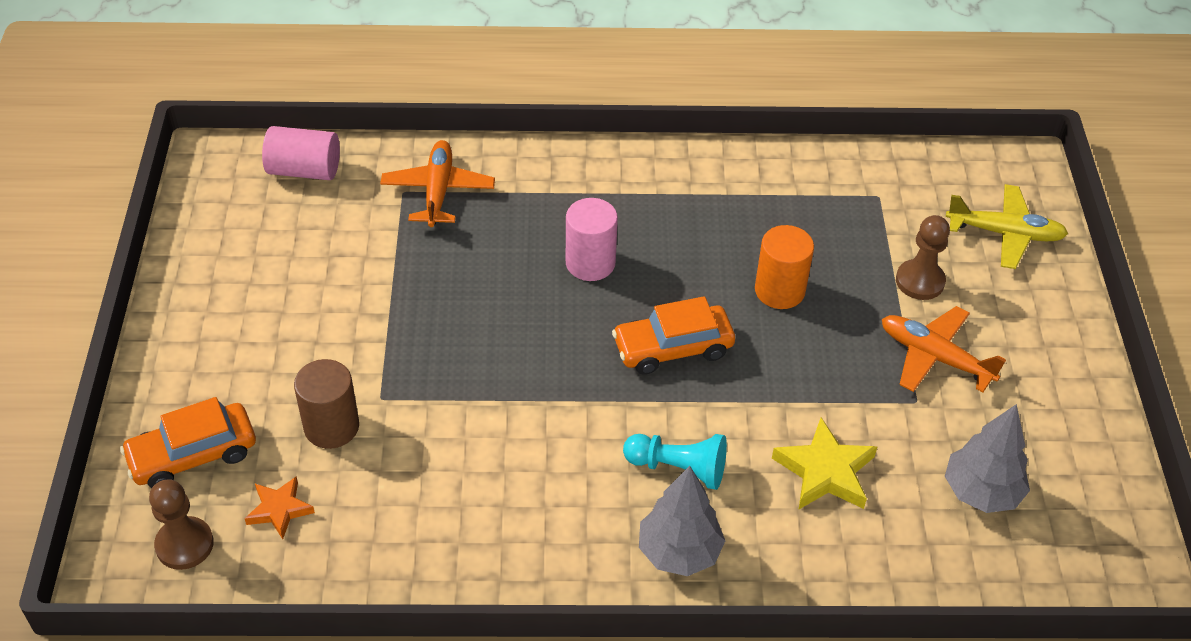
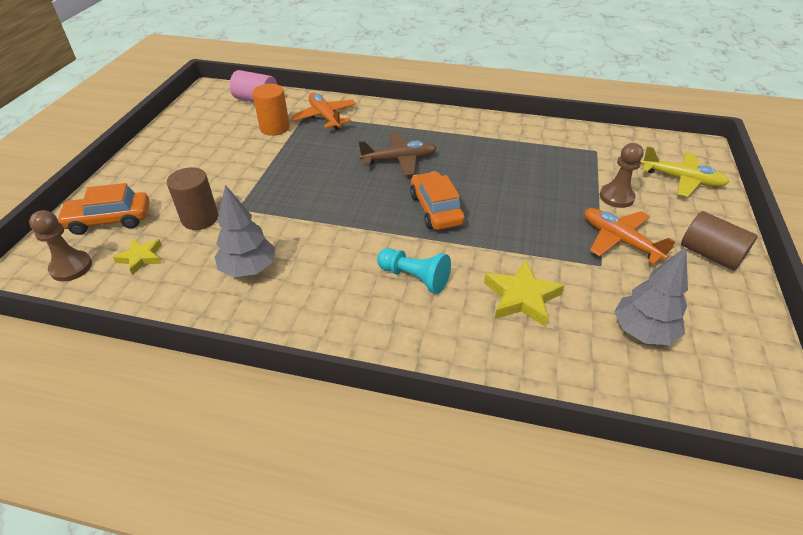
camera: 15 degrees right, 5 degrees down
orange star [244,476,315,539] -> yellow star [113,239,162,275]
orange plane [380,140,495,227] -> orange plane turned 45 degrees counterclockwise [291,93,356,130]
pink cylinder [566,198,618,281] -> brown plane [359,133,437,176]
orange car [612,296,735,375] -> orange car turned 75 degrees clockwise [410,172,465,230]
grey tree [639,466,725,576] -> grey tree moved to [215,185,275,277]
orange cylinder [755,225,814,309] -> orange cylinder moved to [252,84,290,136]
none -> brown cylinder [681,211,758,271]

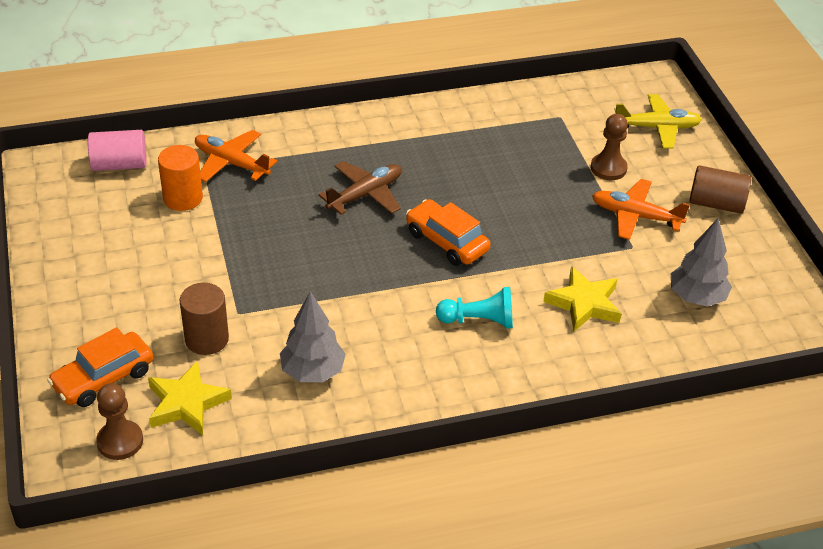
camera: 30 degrees left, 0 degrees up
yellow star [113,239,162,275] -> yellow star [148,361,232,435], size x1.59

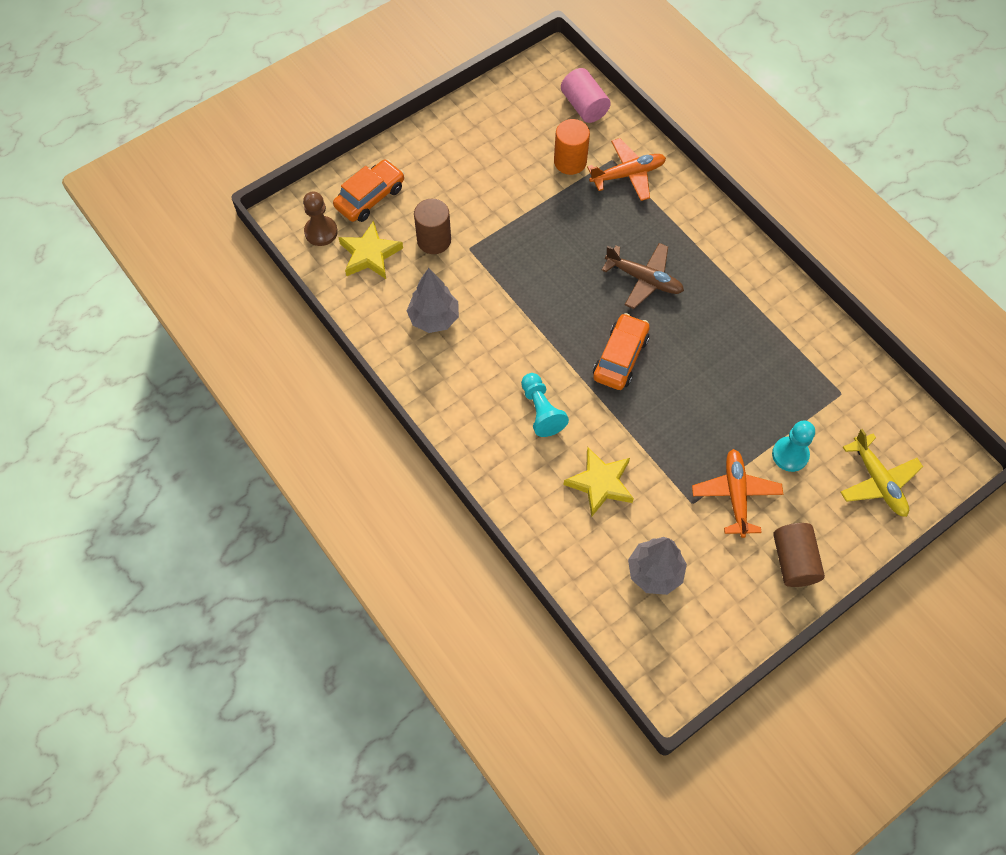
camera: 70 degrees right, 20 degrees up
orange car [47,327,153,407] -> orange car turned 105 degrees clockwise [333,159,404,222]
orange plane [195,130,277,182] -> orange plane turned 60 degrees clockwise [587,138,666,201]
brown pawn [591,114,628,180] -> turquoise pawn [772,420,815,472]

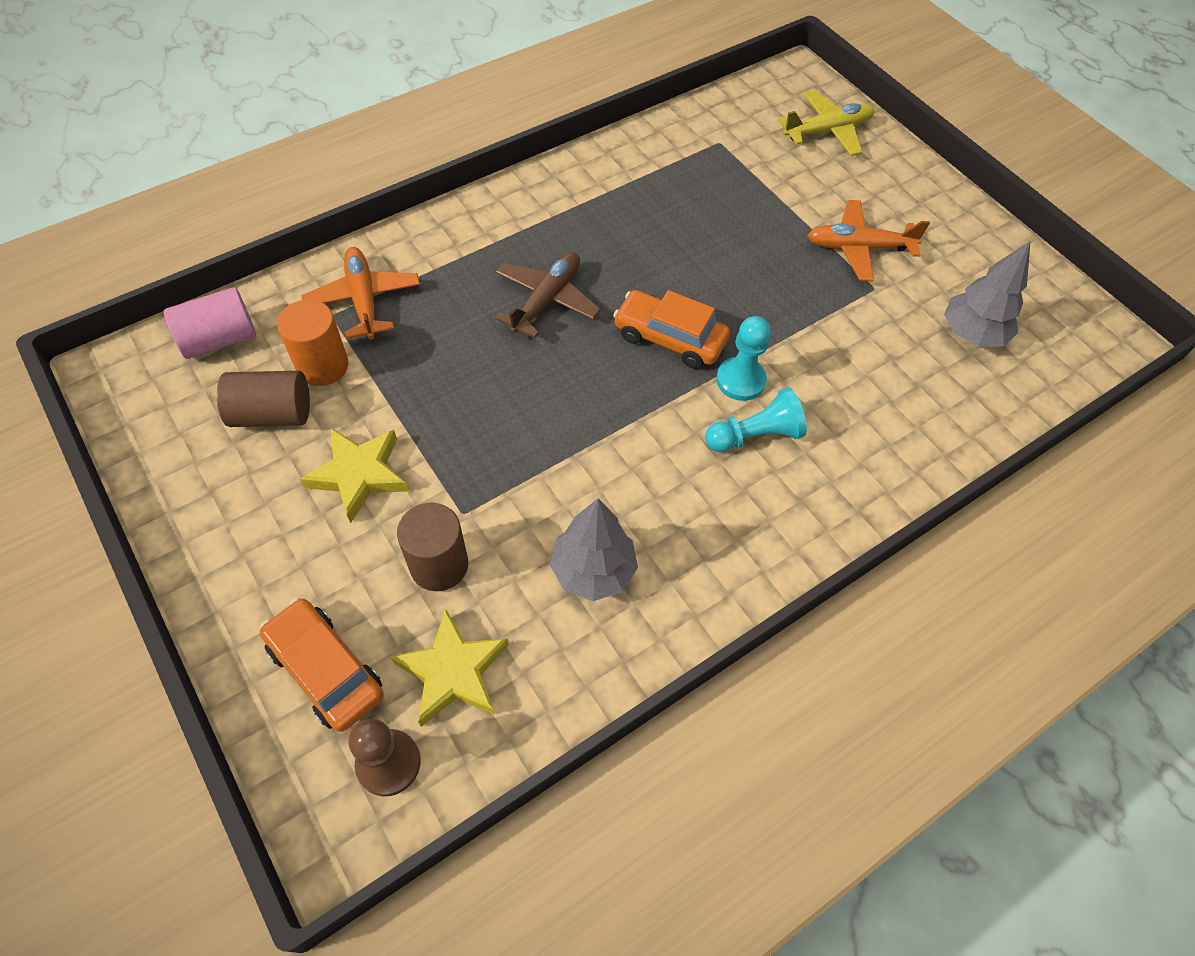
camera: 90 degrees left, 5 degrees down
yellow star [564,447,634,517] -> yellow star moved to [300,428,409,523]
turquoise pawn [772,420,815,472] -> turquoise pawn moved to [716,316,771,401]
brown cylinder [773,523,825,587] -> brown cylinder moved to [217,371,310,427]

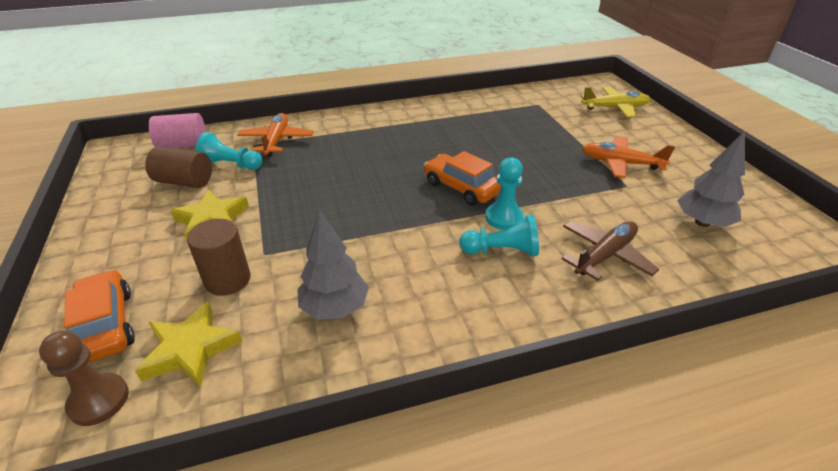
camera: 20 degrees right, 20 degrees down
orange cylinder [277,300,349,386] -> turquoise pawn [195,132,262,170]
brown plane [495,252,601,338] -> brown plane moved to [562,221,659,281]

